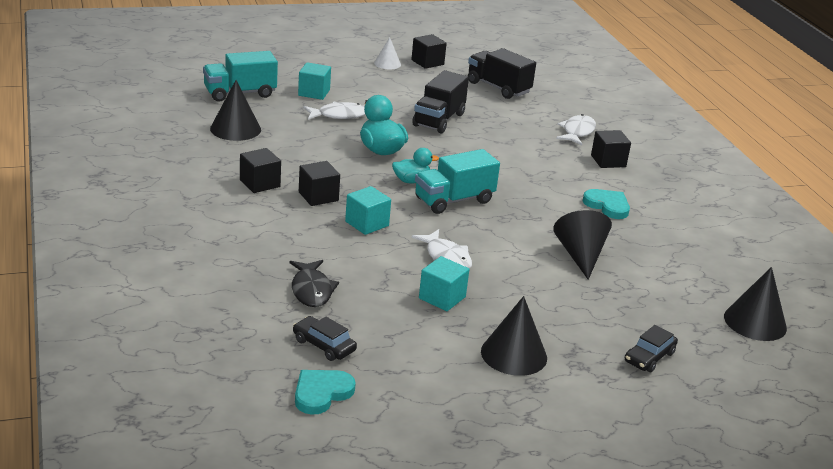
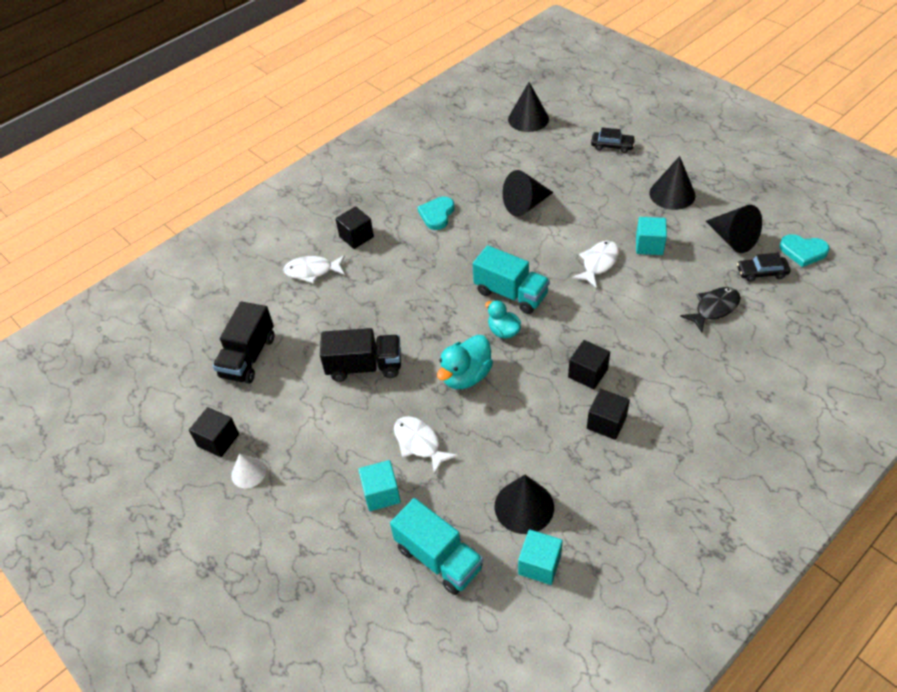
camera: 110 degrees left, 20 degrees up
black car [293,316,357,361] -> black car turned 75 degrees clockwise [737,253,790,282]
turquoise cube [345,186,391,235] -> turquoise cube moved to [518,529,563,585]
none -> black cone [706,205,762,253]

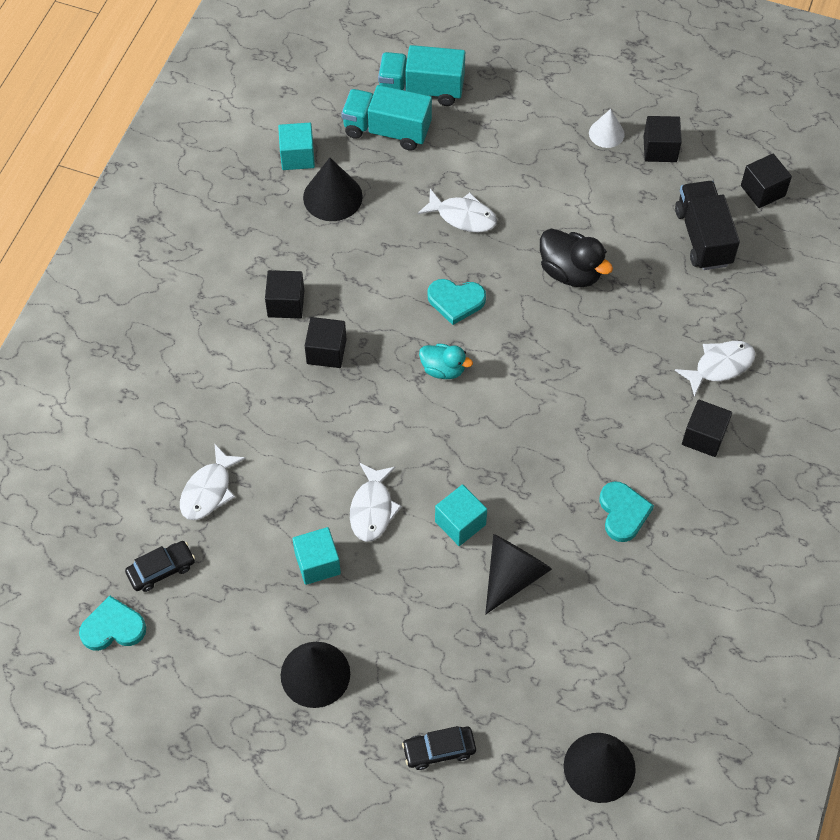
camera: 150 degrees right, 10 degrees up
black truck [320,328,401,382] -> black duck [540,229,613,287]
turquoise cube [358,460,401,511] -> turquoise cube moved to [435,484,487,546]
turquoise duck [437,335,493,389] -> turquoise heart [427,279,486,325]
turquoise truck [473,245,550,314] -> turquoise truck moved to [378,45,465,106]
black fish [680,287,741,332] -> white fish [180,443,246,520]
black cone [706,205,762,253] -> none
none -> black cube [741,154,792,208]

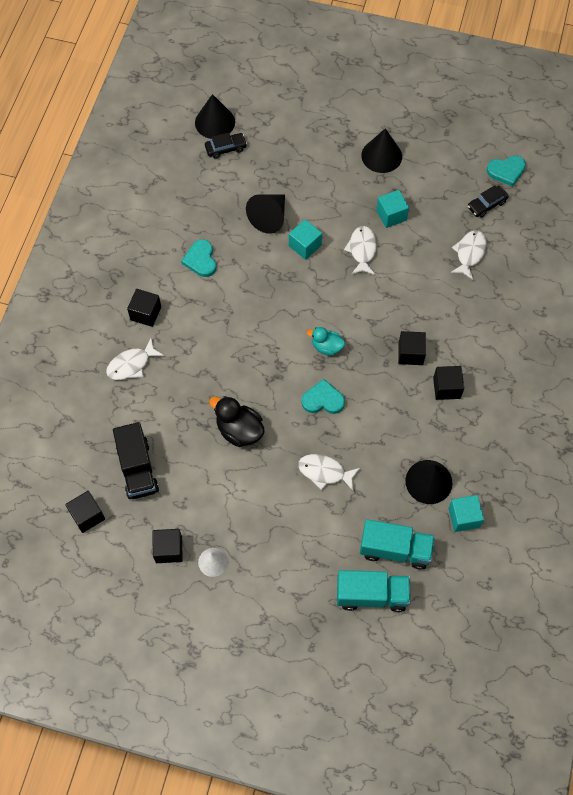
camera: 175 degrees right, 5 degrees up
black car [402,726,476,770] -> black car moved to [205,132,247,159]

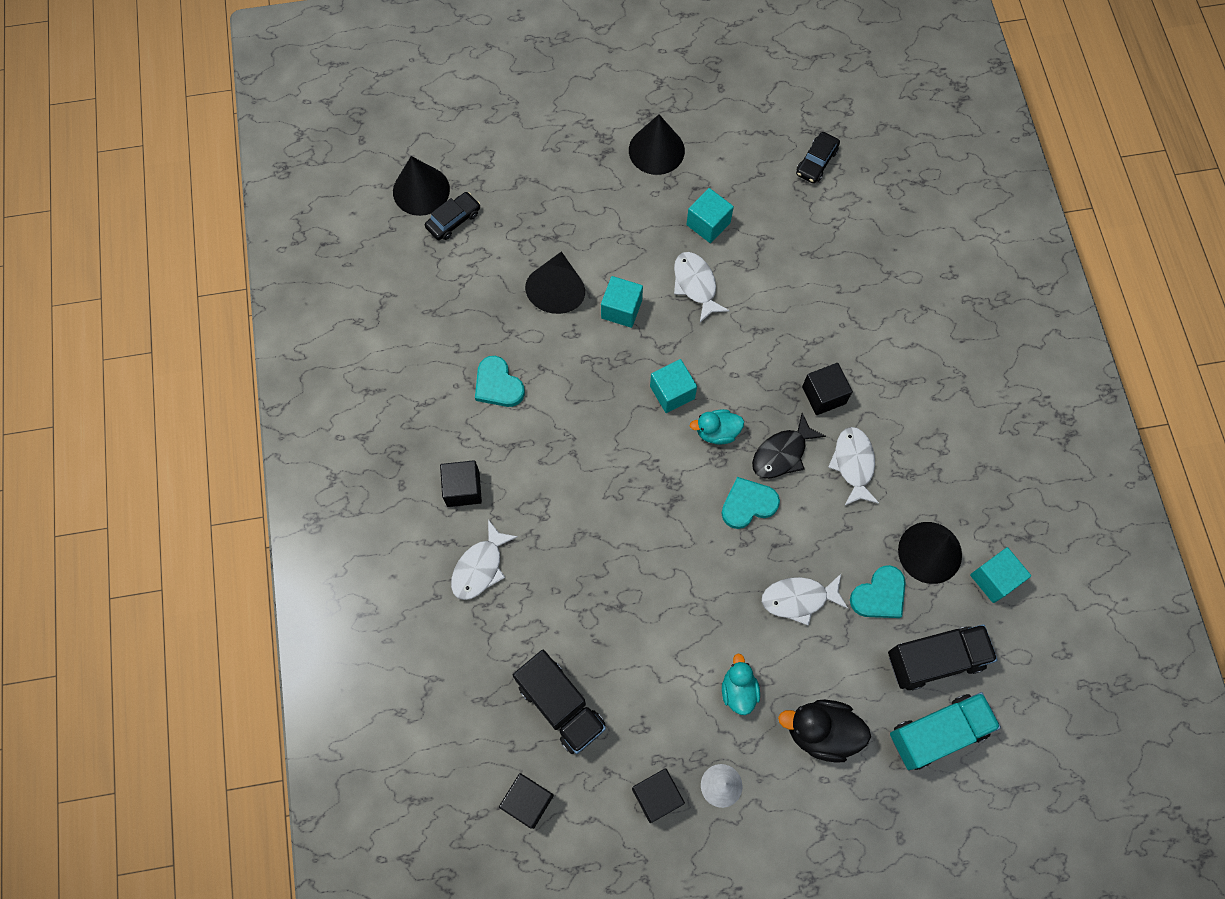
camera: 25 degrees left, 5 degrees up
black duck [209,396,265,447] -> black duck moved to [778,700,871,763]
turquoise truck [360,519,435,570] -> black truck [888,624,998,691]
black cube [433,366,464,400] -> none
white fish [450,230,486,280] -> white fish moved to [828,427,879,506]
turquoise heart [487,155,526,187] -> turquoise heart moved to [850,565,906,618]
none -> turquoise cube [650,359,697,413]
none -> turquoise duck [722,653,760,715]
none -> black fish [752,413,826,479]

